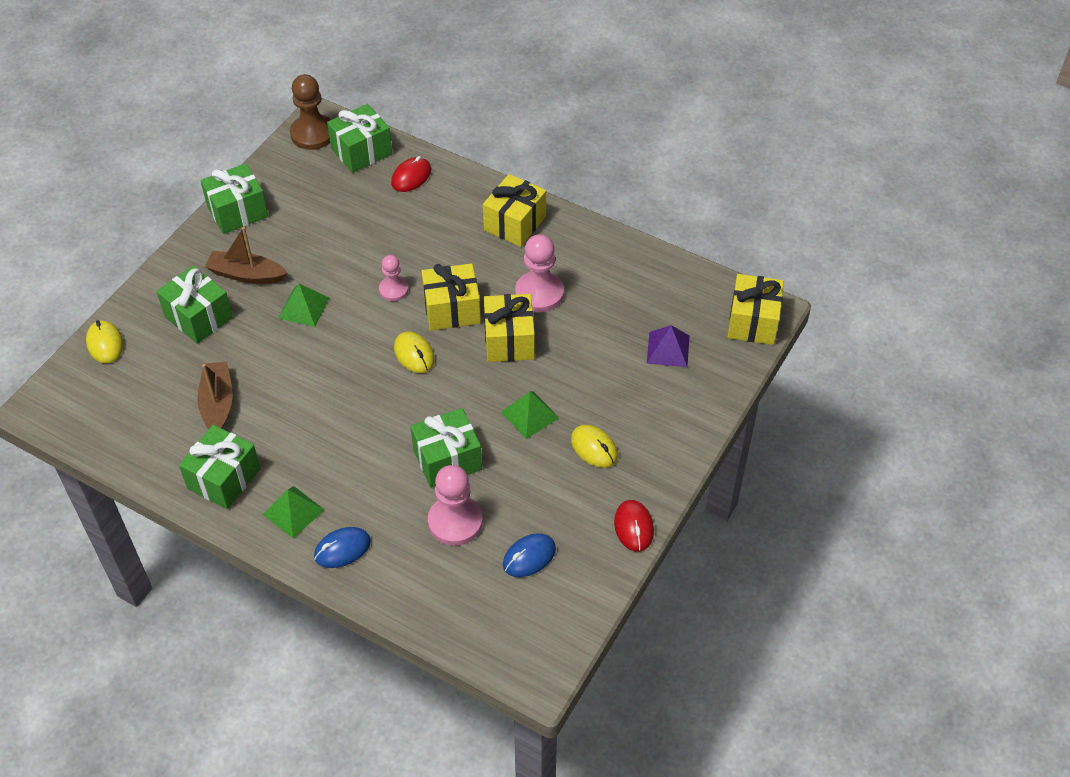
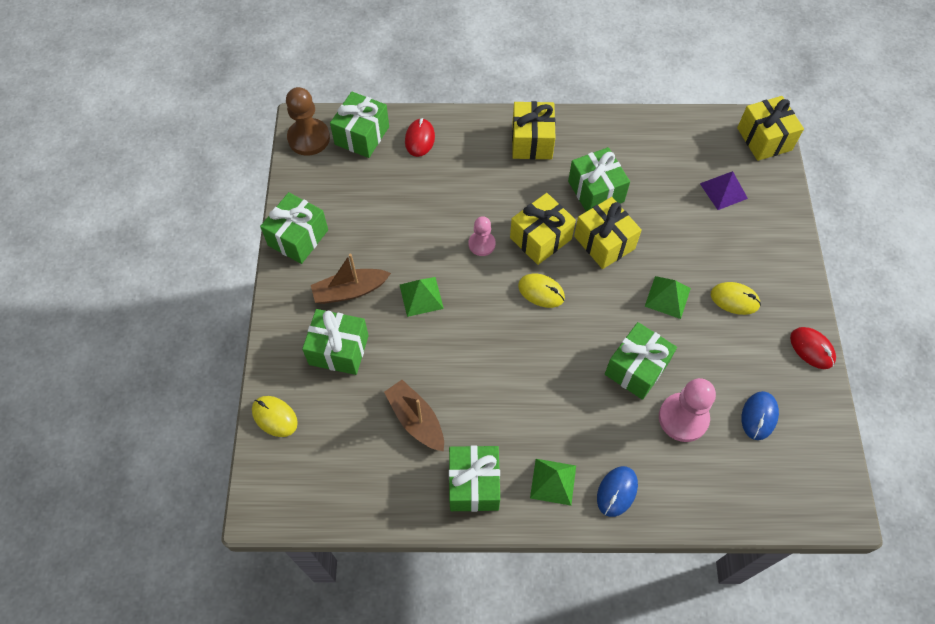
camera: 30 degrees left, 10 degrees up
pink pawn [515,234,564,312] -> green gift [568,147,630,212]

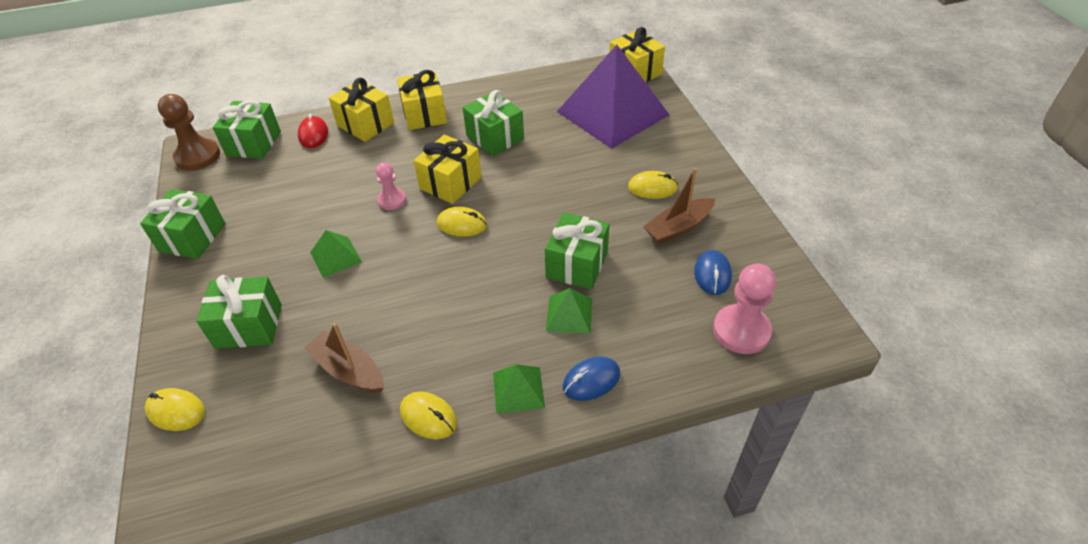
camera: 15 degrees left, 15 degrees down
brown boat [311,254,391,304] -> brown boat moved to [643,168,715,244]
green gift [449,445,500,512] -> yellow mouse [400,391,457,439]
yellow gift [574,197,642,269] -> yellow gift moved to [329,78,394,142]
blue mouse [597,466,638,517] -> blue mouse turned 45 degrees clockwise [563,356,620,401]
green pyramid [645,276,691,319] -> green pyramid moved to [546,288,593,334]
pink pawn [659,378,716,442] -> pink pawn moved to [713,264,776,354]
purple pyramid [700,171,748,210] -> purple pyramid [557,45,670,149], size x2.40
red mouse [790,327,836,369] -> none

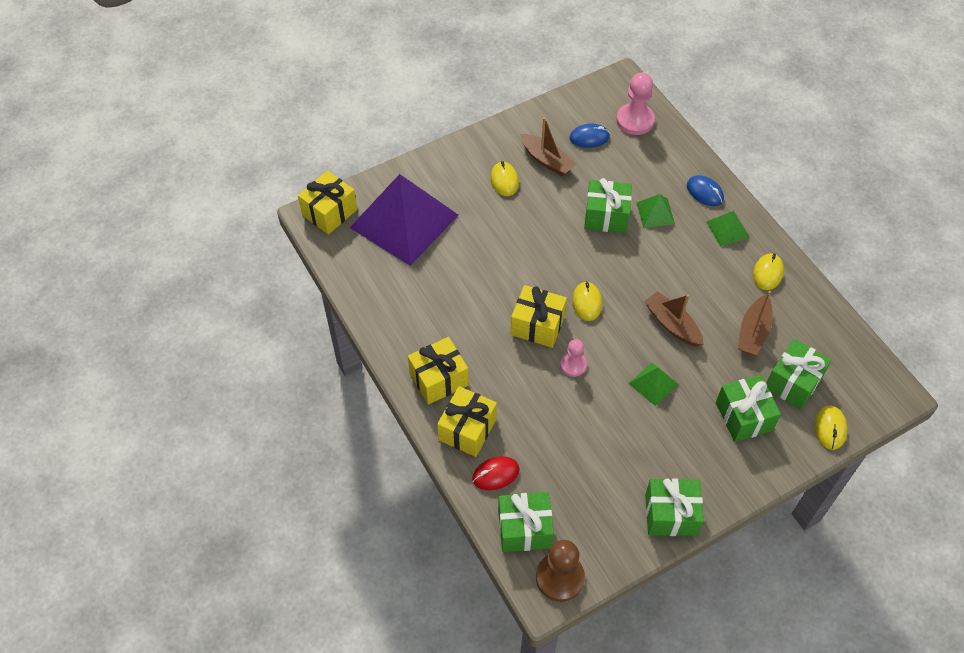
camera: 105 degrees left, 10 degrees up
green gift [463,90,524,156] -> green gift moved to [766,339,832,409]
none -> brown boat [644,291,704,346]

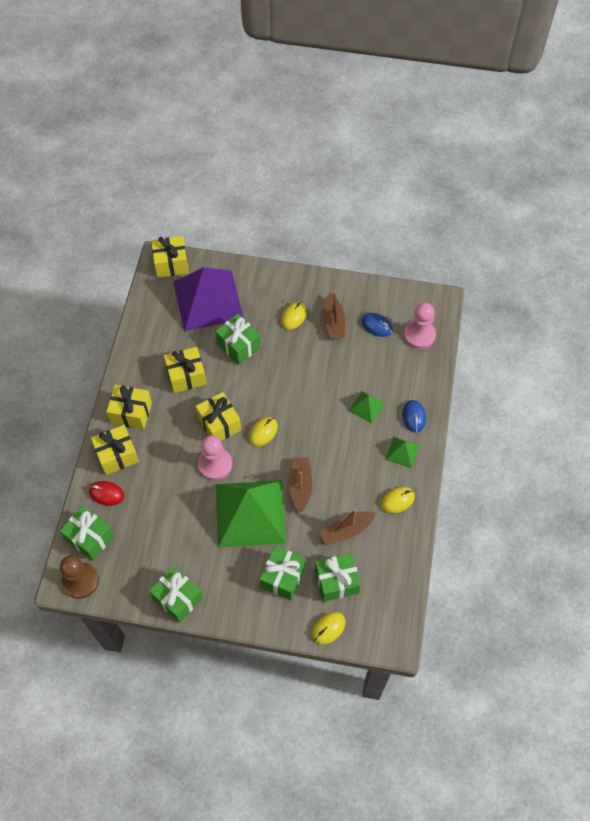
camera: 40 degrees right, 5 degrees up
pink pawn [560,339,587,377] -> pink pawn [198,435,232,480], size x1.65
green gift [584,178,632,233] -> green gift moved to [215,314,261,365]
green pyramid [629,362,679,406] -> green pyramid [216,480,286,548], size x2.40
none -> yellow gift [164,347,207,393]

